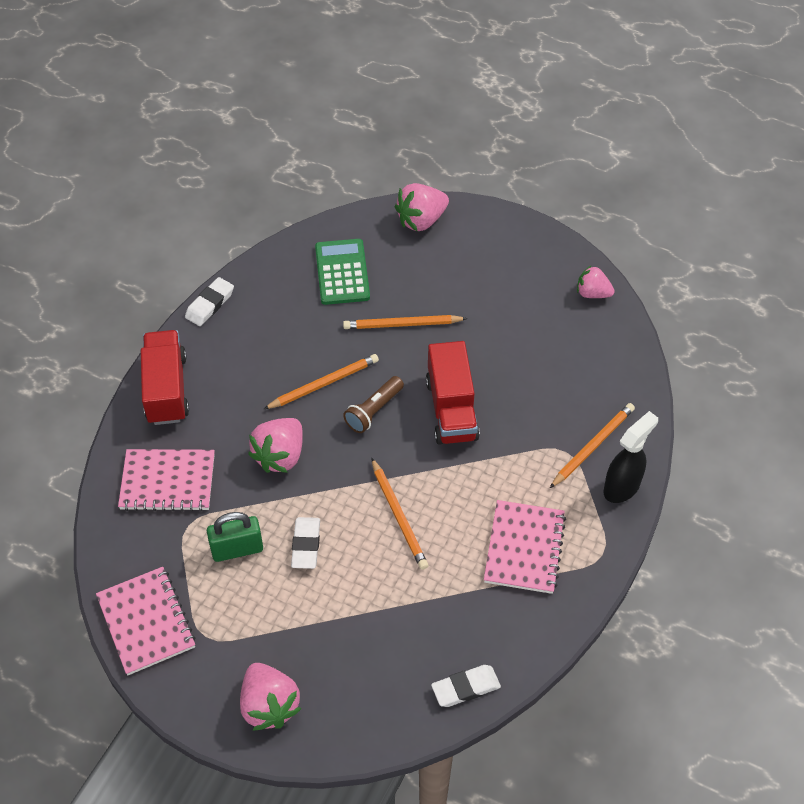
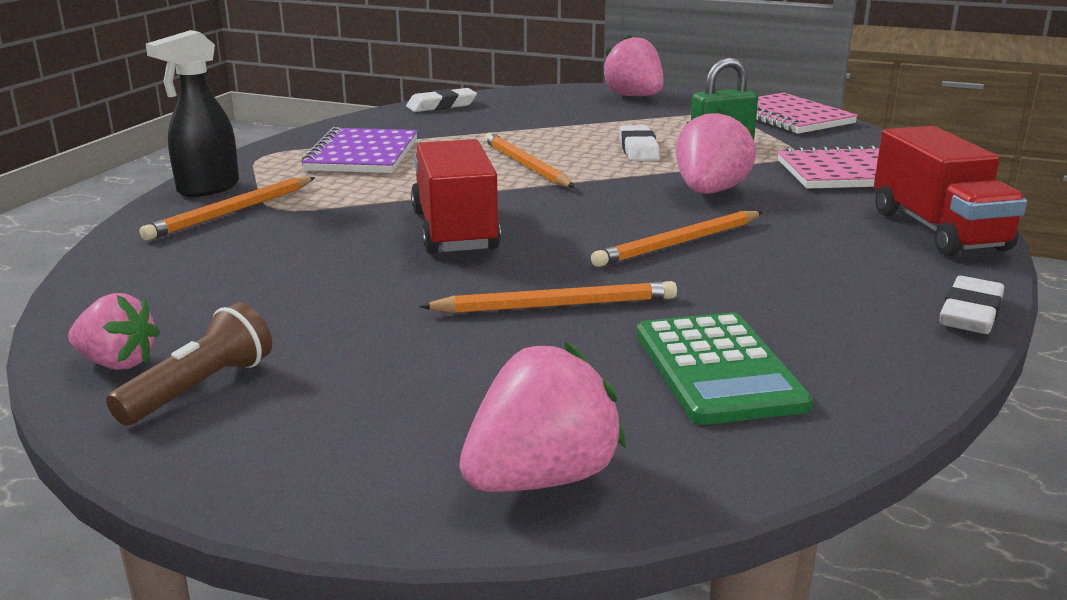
camera: 175 degrees right, 30 degrees down
brown flashlight [343,376,404,433] -> brown flashlight moved to [106,302,272,425]
pink notebook [484,500,566,594] -> purple notebook [301,127,418,173]

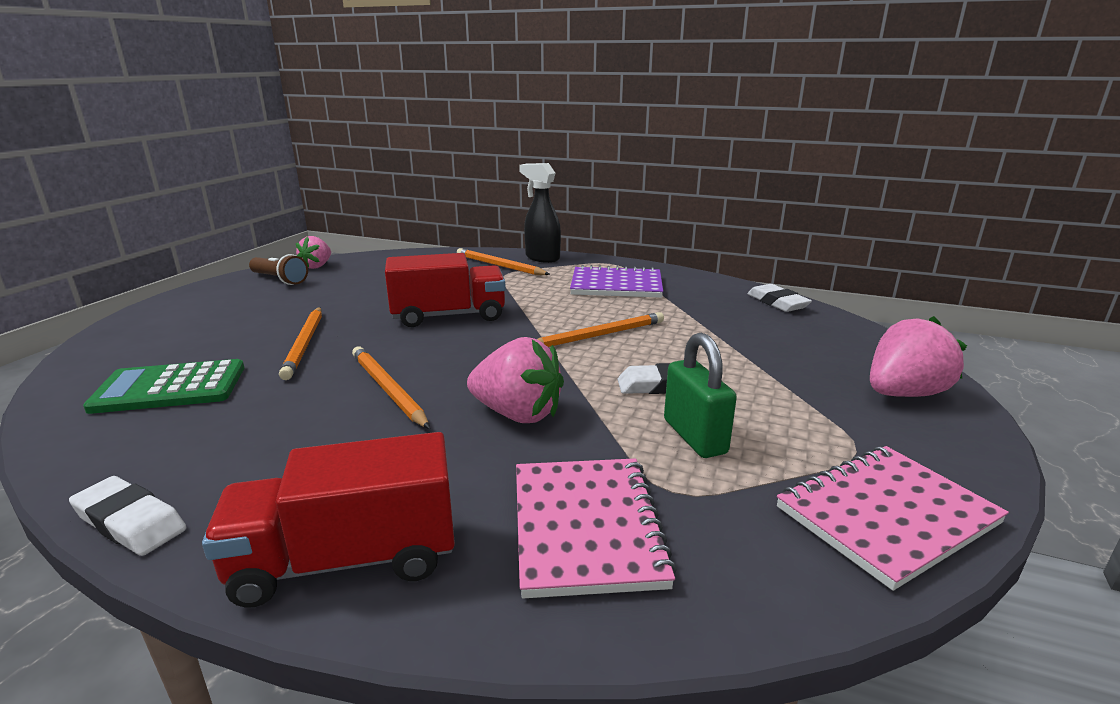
camera: 90 degrees right, 0 degrees up
pink strawberry [459,342,626,492] -> none

